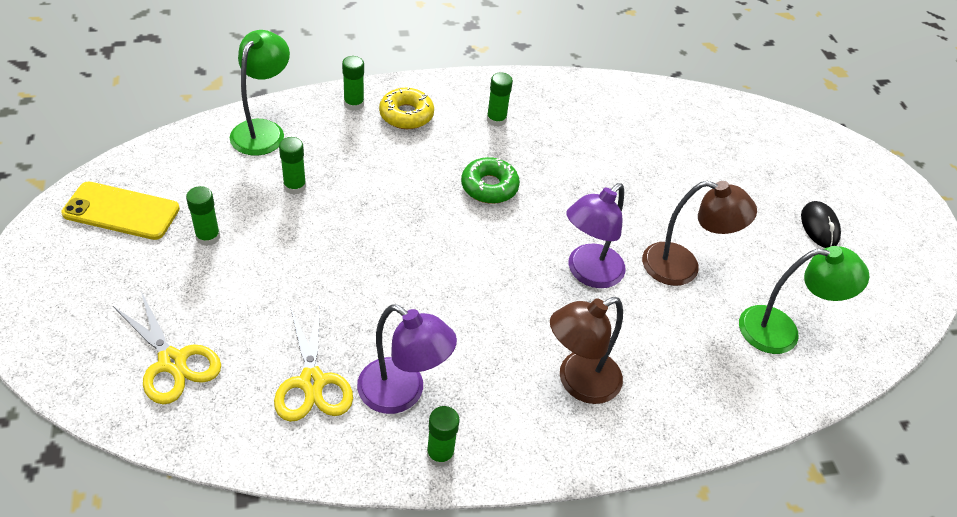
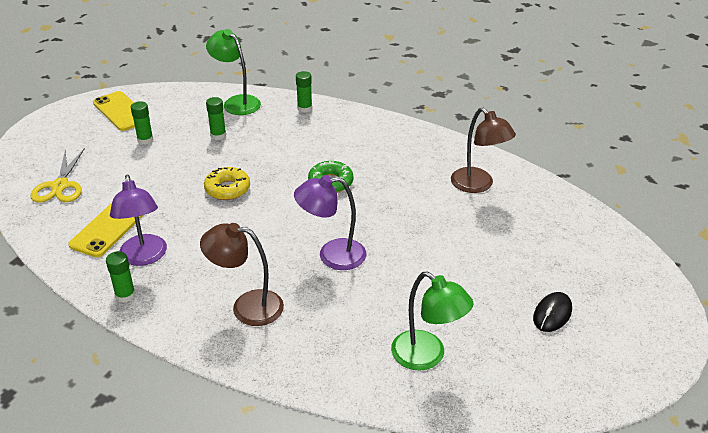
camera: 45 degrees right, 10 degrees down
green lamp [230,30,290,156] -> green lamp turned 105 degrees counterclockwise [206,29,261,115]
yellow scissors [274,303,353,422] -> yellow phone [68,203,144,257]
yellow donut [379,86,434,129] -> yellow donut moved to [204,167,250,200]
green glue stick [487,72,513,127] -> none
brown lamp [642,181,757,286] -> brown lamp moved to [451,107,516,193]

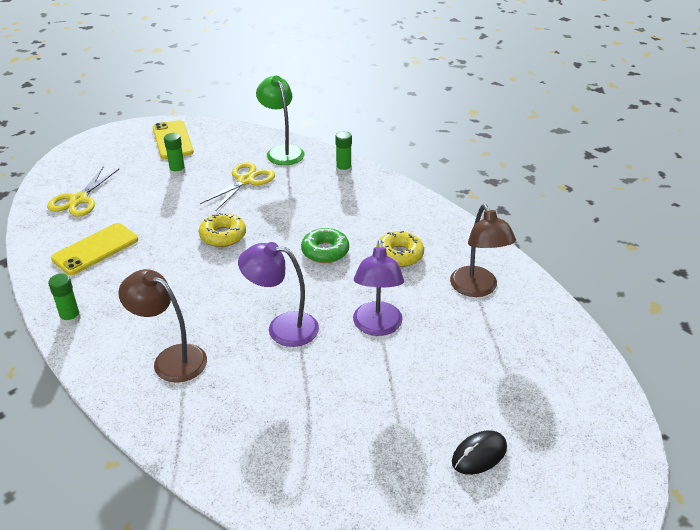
camera: 20 degrees right, 0 degrees up
purple lamp [110,175,167,266] -> purple lamp moved to [353,240,404,336]
green glue stick [206,97,226,140] -> yellow scissors [200,162,275,211]
green lamp [391,271,474,371] -> none
none -> yellow donut [376,231,424,267]

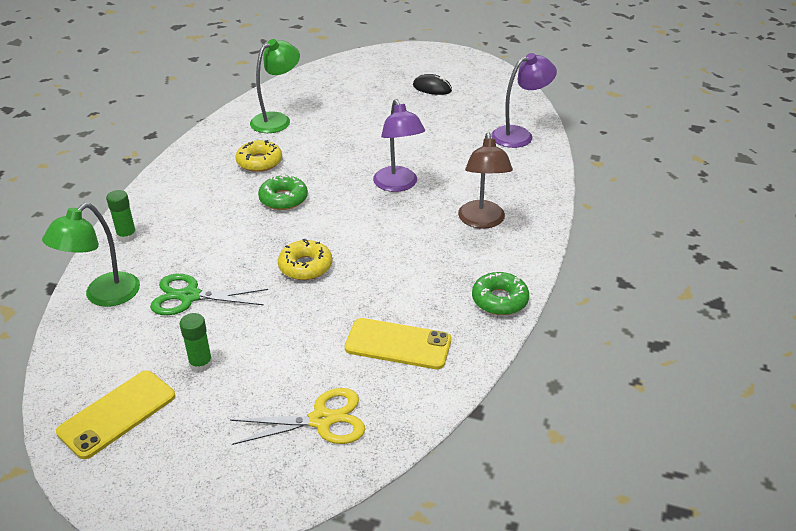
camera: 120 degrees left, 0 degrees up
green glue stick [48,274,81,325] -> green donut [472,272,529,315]
yellow scissors [200,162,275,211] -> green scissors [150,274,268,315]
purple lamp [353,240,404,336] -> purple lamp moved to [491,53,557,148]
brown lamp [450,204,516,297] -> green lamp [250,39,300,133]

